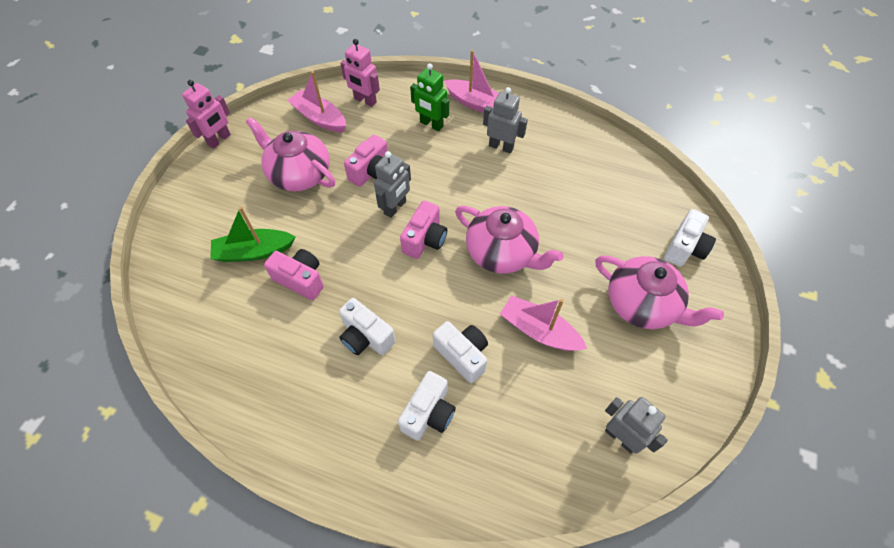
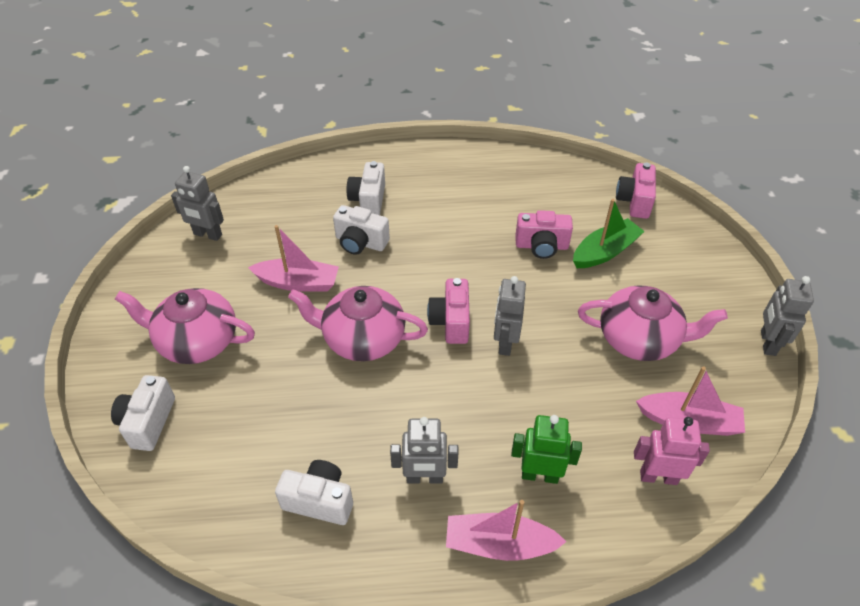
camera: 155 degrees right, 10 degrees down
pink robot [182,80,231,149] -> grey robot [761,276,814,356]
white camera [339,298,396,355] -> white camera moved to [275,460,353,525]
pink camera [344,135,388,187] -> pink camera moved to [616,163,656,219]

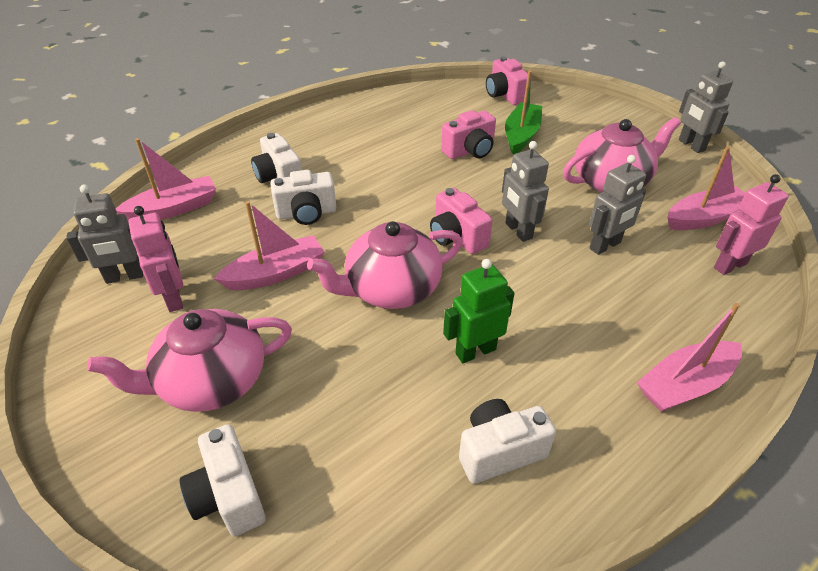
camera: 35 degrees left, 5 degrees down
grey robot [390,417,459,484] -> grey robot moved to [589,155,646,255]
green robot [511,415,582,484] -> green robot moved to [443,259,515,363]
none -> pink boat [116,138,216,221]
none -> pink robot [129,206,183,312]

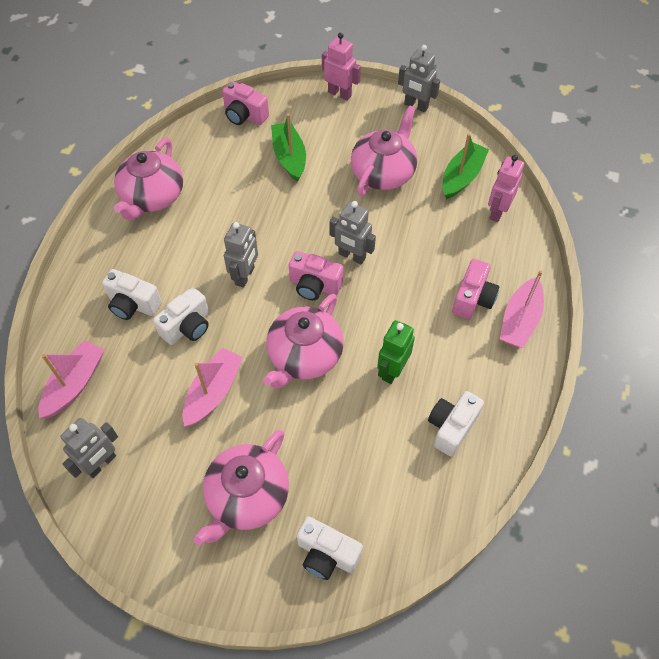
camera: 35 degrees left, 15 degrees up
pink robot [129,206,183,312] -> pink robot moved to [322,33,361,101]
pink camera [441,110,496,159] -> pink camera moved to [452,259,500,319]
grey robot [589,155,646,255] -> grey robot moved to [224,222,258,288]
pink boat [667,146,745,230] -> green boat [442,133,489,199]
none -> pink teapot [114,138,183,220]

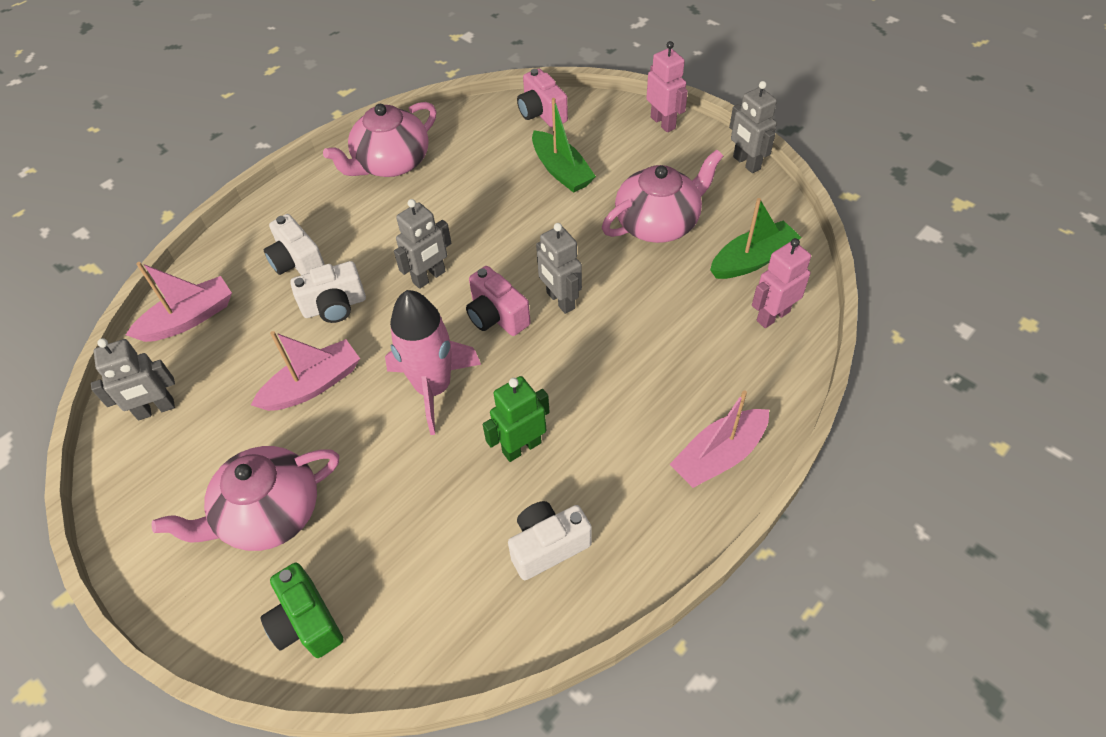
camera: 30 degrees right, 5 degrees down
pink teapot [263,294,344,388] -> pink rocket [385,290,481,435]
green boat [271,114,306,182] -> green boat turned 135 degrees clockwise [532,98,596,193]
white camera [297,516,363,580] -> green camera [261,563,343,658]
pink camera [452,259,500,319] -> none

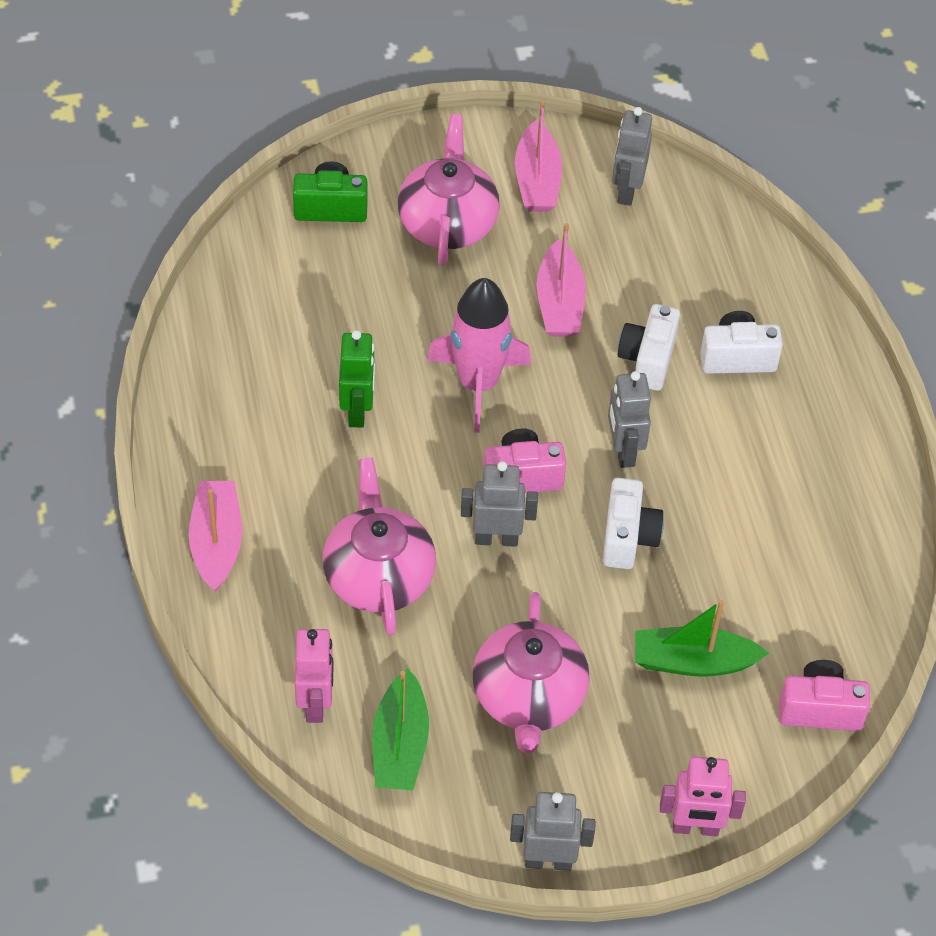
camera: 120 degrees right, 0 degrees up
pink boat [126,262,232,342] -> pink boat moved to [515,100,562,212]
pink teapot [323,102,436,177] -> pink teapot moved to [323,457,436,635]
white camera [508,501,592,580] -> white camera moved to [603,478,664,569]

